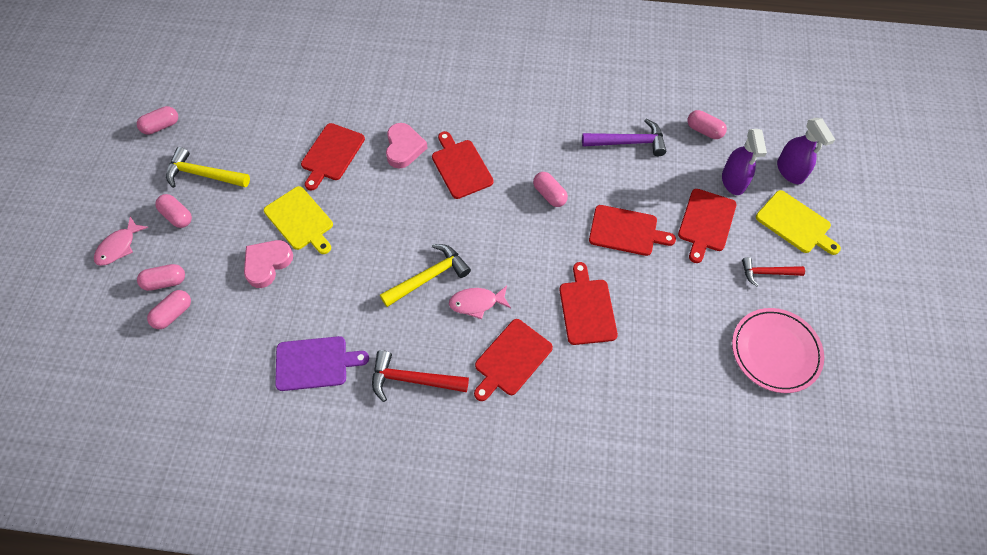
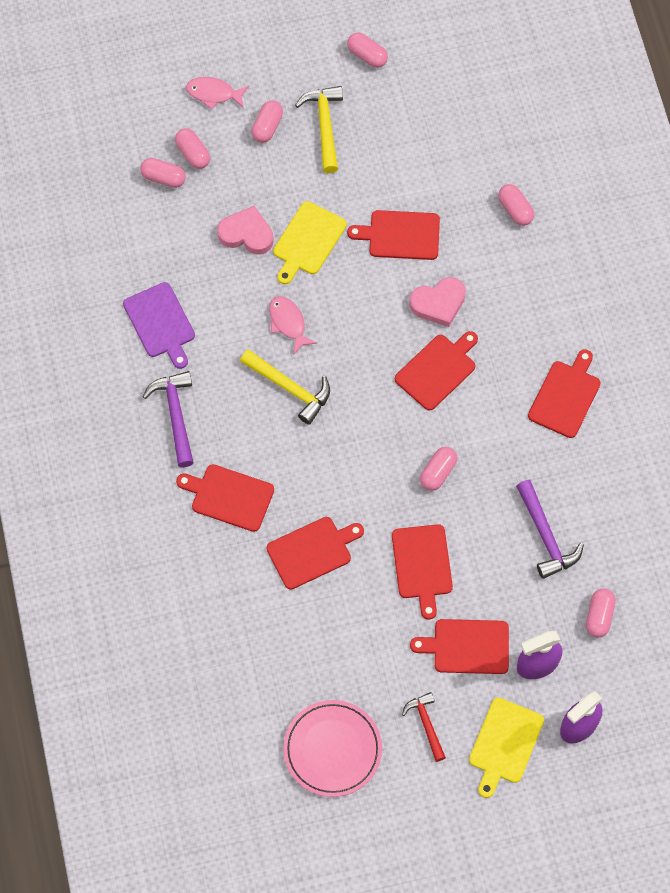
camera: 70 degrees right, 5 degrees up
red hammer [372,350,469,402] -> purple hammer [142,371,194,467]
pink fish [449,286,511,319] -> pink fish moved to [269,296,317,355]
none -> pink capsule [498,184,534,226]
none -> red cutting board [528,349,600,438]

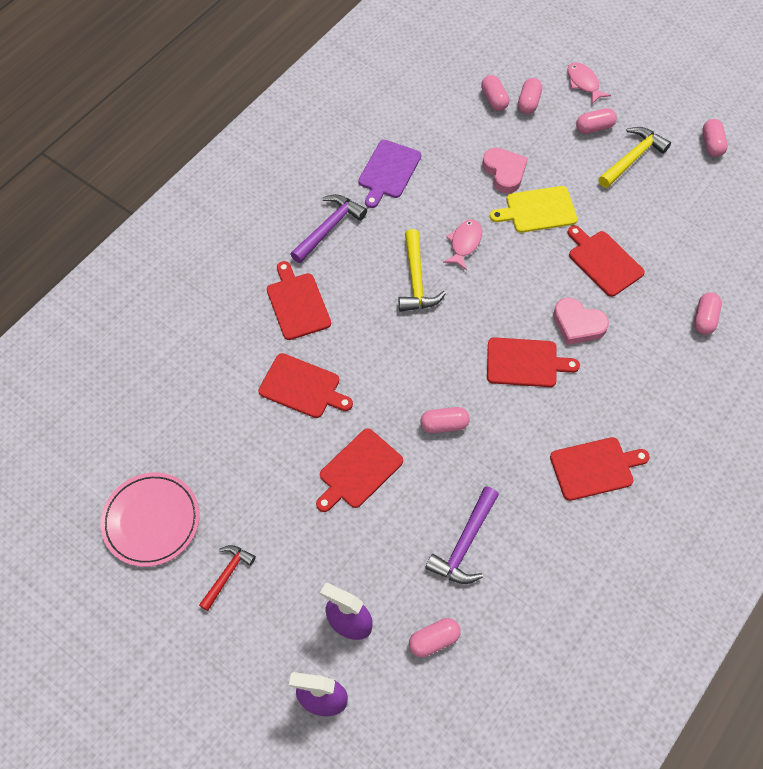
camera: 50 degrees right, 5 degrees down
red cutting board [410,619,509,674] -> none
yellow cutting board [469,698,544,798] -> none

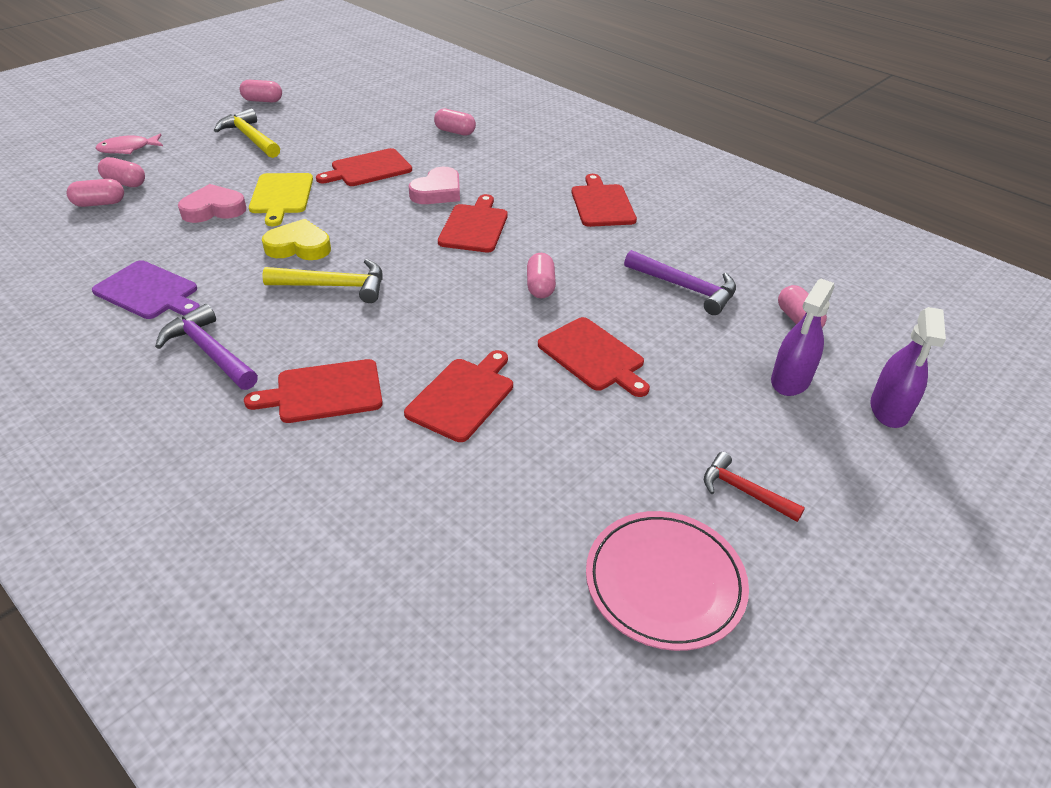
camera: 85 degrees left, 20 degrees down
pink fish [443,219,482,270] -> yellow heart [262,219,331,260]
pink capsule [576,108,617,134] -> none

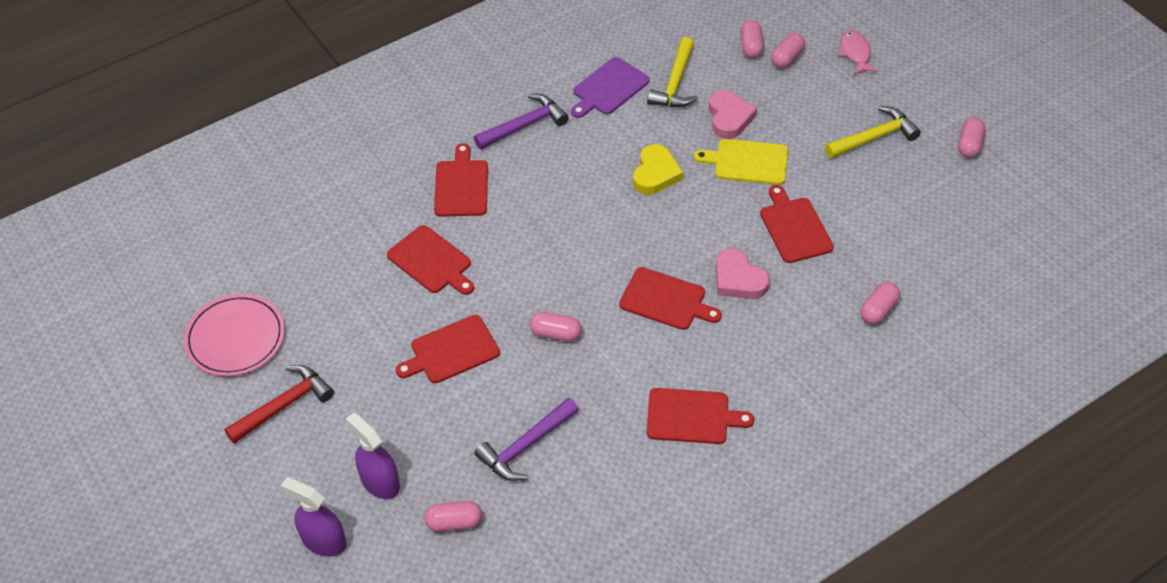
camera: 105 degrees right, 10 degrees up
yellow hammer [262,259,382,303] -> yellow hammer moved to [647,37,698,107]
red hammer [704,452,805,522] -> red hammer [224,365,334,444], size x1.51

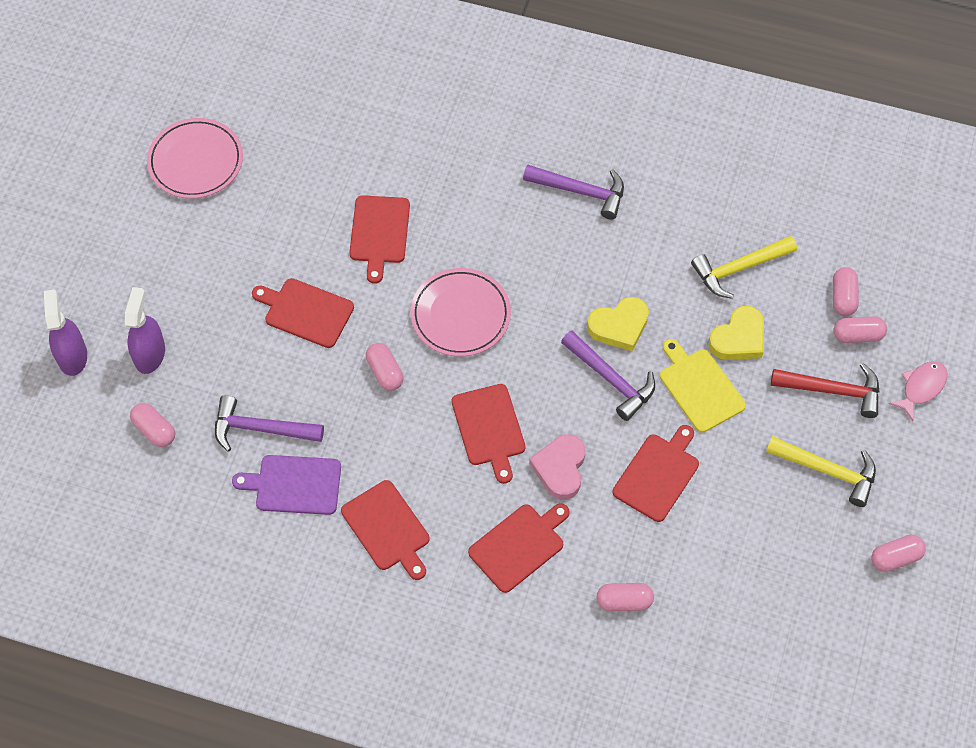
camera: 50 degrees right, 10 degrees up
red hammer [224,365,334,444] -> red hammer moved to [771,363,880,418]
red cutting board [434,143,488,217] -> red cutting board moved to [468,503,570,593]
purple cutting board [571,57,650,118] -> purple cutting board moved to [232,455,341,515]
pink heart [709,90,757,139] -> yellow heart [708,306,764,360]
pink capsule [740,20,764,58] -> pink capsule turned 45 degrees counterclockwise [833,267,859,316]
none -> pink plate [411,268,511,357]
none -> purple hammer [561,331,655,421]

